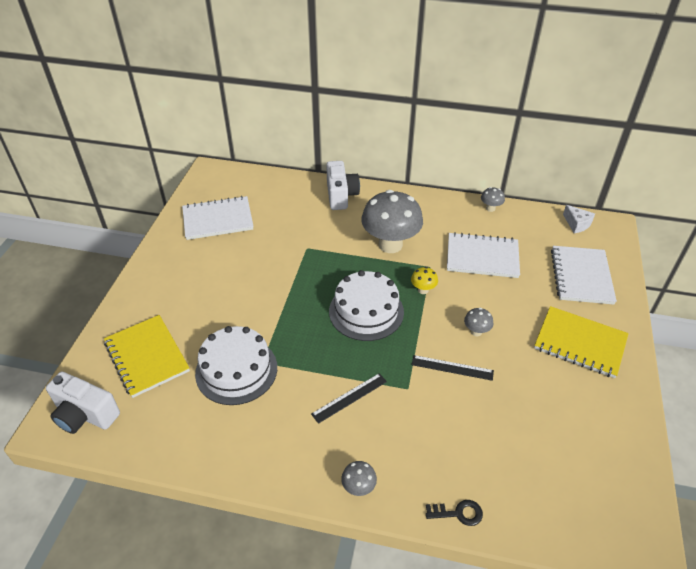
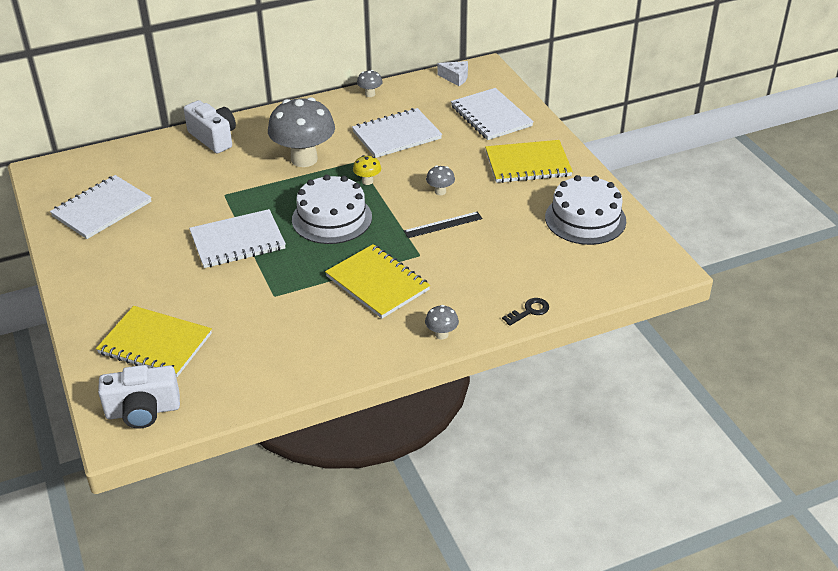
camera: 35 degrees left, 5 degrees down
white cake [195,326,277,405] -> white cake moved to [545,175,626,245]
black ruler [311,373,387,424] -> yellow notebook [325,244,430,319]
none -> white notebook [189,209,286,268]

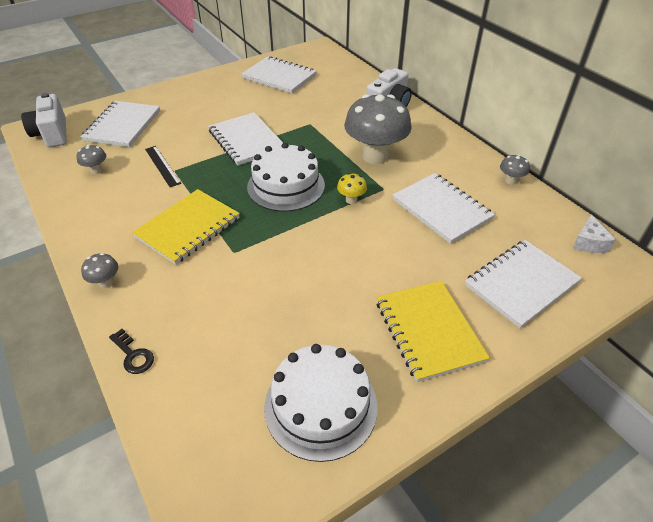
camera: 80 degrees right, 5 degrees up
yellow notebook [96,306,212,377] -> white notebook [81,101,160,147]
black ruler [404,211,483,238] -> black ruler moved to [145,146,181,187]
grey mushroom [426,165,455,195] -> grey mushroom moved to [77,145,106,174]

